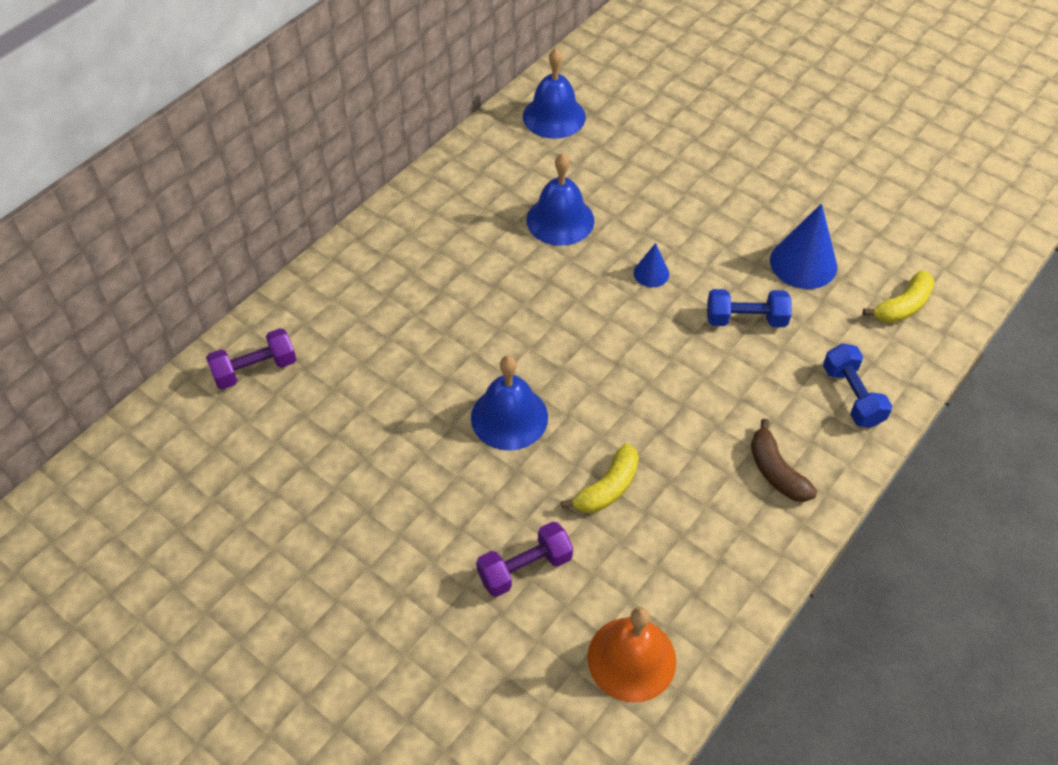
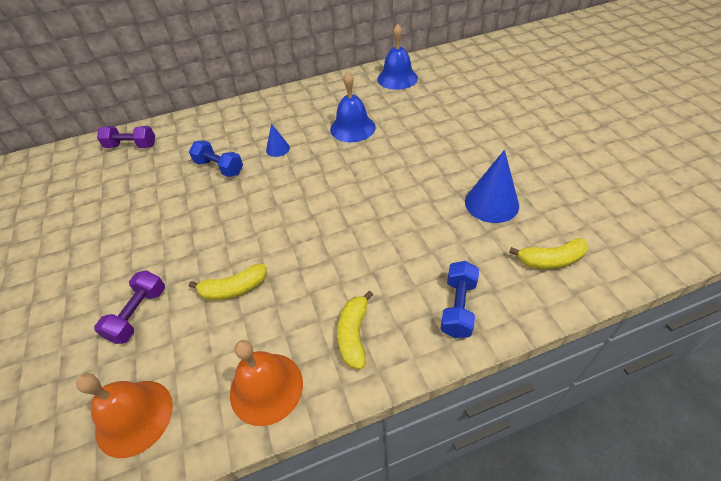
camera: 35 degrees right, 5 degrees down
blue bell [471,356,548,450] -> none
purple dumbbell [476,522,573,597] -> purple dumbbell turned 75 degrees counterclockwise [94,270,165,344]
blue cone [634,243,669,287] -> blue cone moved to [266,124,290,157]
blue dumbbell [707,289,792,327] -> blue dumbbell moved to [189,140,243,177]
brown banana [751,419,817,502] -> yellow banana [337,290,373,369]
none -> orange bell [230,340,303,426]

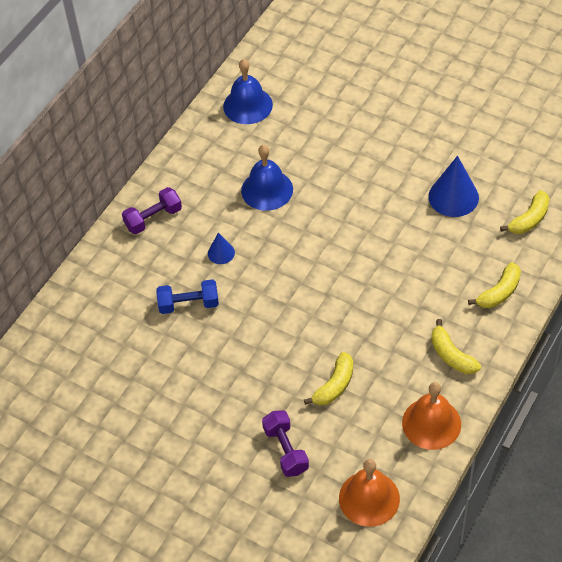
camera: 40 degrees left, 5 degrees up
purple dumbbell [97,126,155,148] -> purple dumbbell moved to [122,187,182,234]
blue dumbbell [441,261,479,338] -> yellow banana [468,262,521,308]

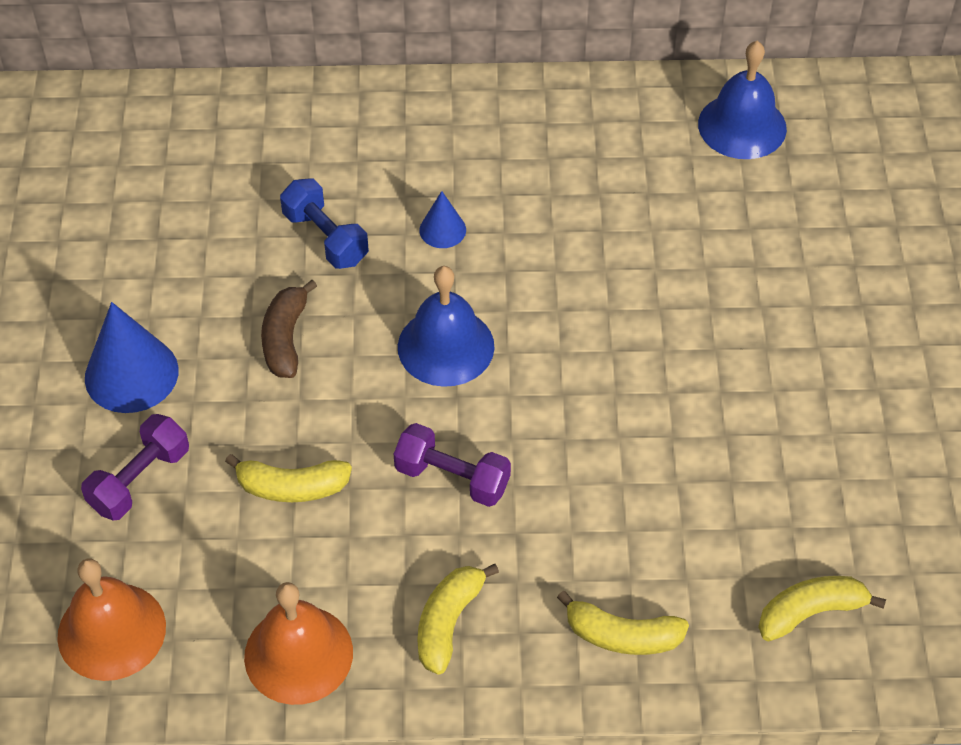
camera: 55 degrees right, 0 degrees up
purple dumbbell [122,187,182,234] -> purple dumbbell moved to [394,423,511,507]
blue bell [241,145,293,211] -> blue bell moved to [398,266,495,387]
blue cone [428,156,479,217] -> blue cone moved to [85,302,179,413]
yellow banana [500,190,550,234] -> yellow banana turned 150 degrees clockwise [758,576,886,642]
none -> brown banana [261,280,317,378]

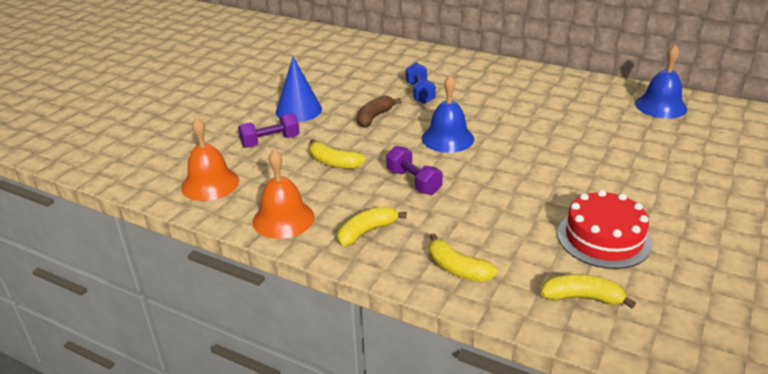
camera: 30 degrees right, 20 degrees down
blue cone [419,191,466,248] -> none
none -> red cake [557,190,652,269]

